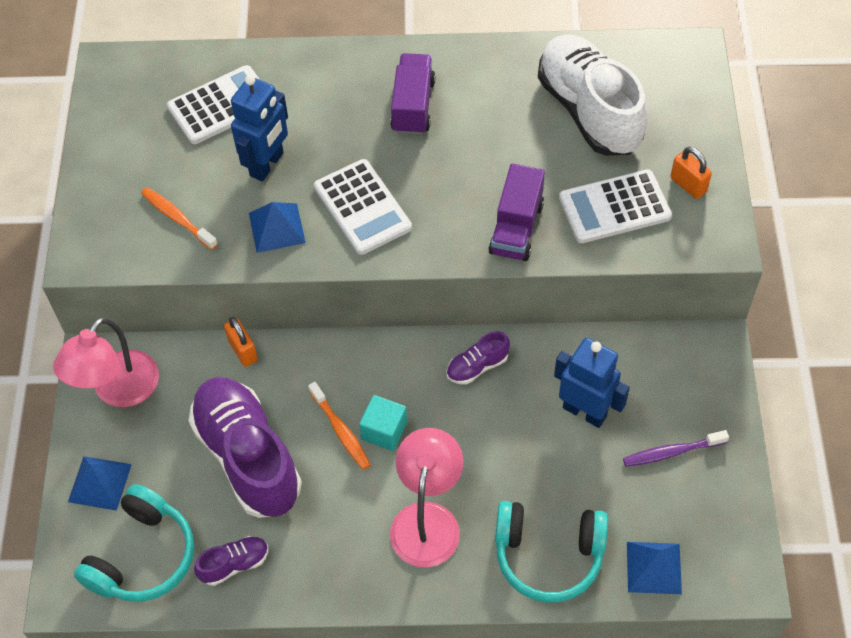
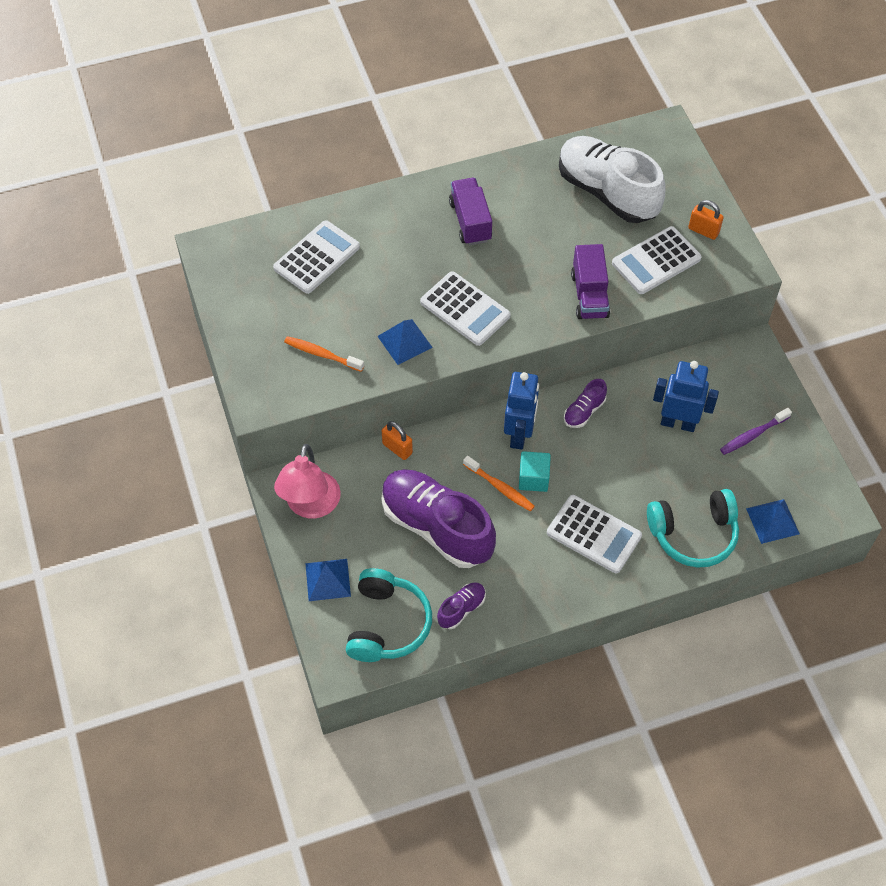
camera: 20 degrees left, 0 degrees up
blue robot [231,75,288,181] -> blue robot moved to [504,372,539,450]
pink lamp [390,428,463,567] -> white calculator [547,495,642,573]

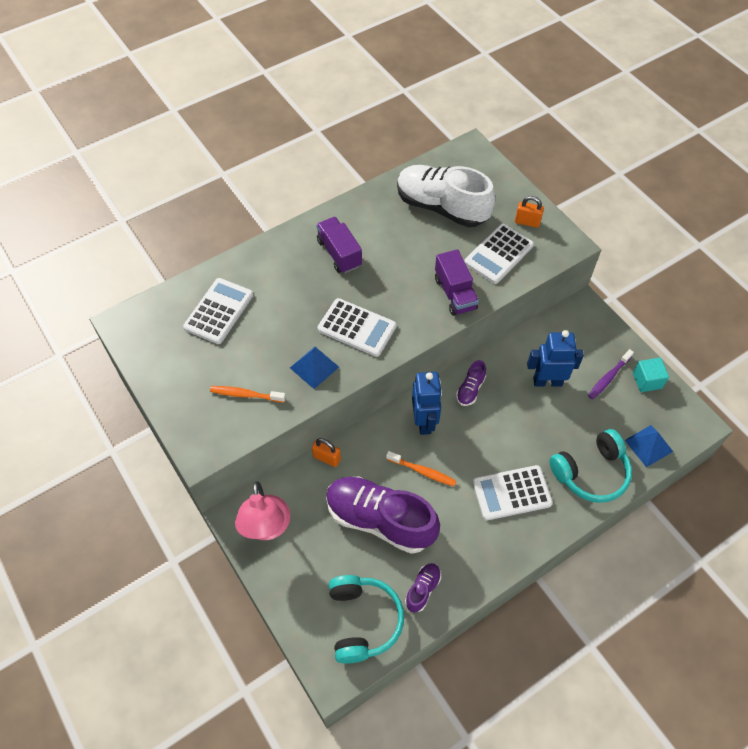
camera: 15 degrees left, 0 degrees up
blue pyramid [305,559,351,601] -> none
turquoise cube [519,451,551,492] -> turquoise cube moved to [633,358,669,392]
white calculator [547,495,642,573] -> white calculator turned 150 degrees clockwise [472,465,553,520]

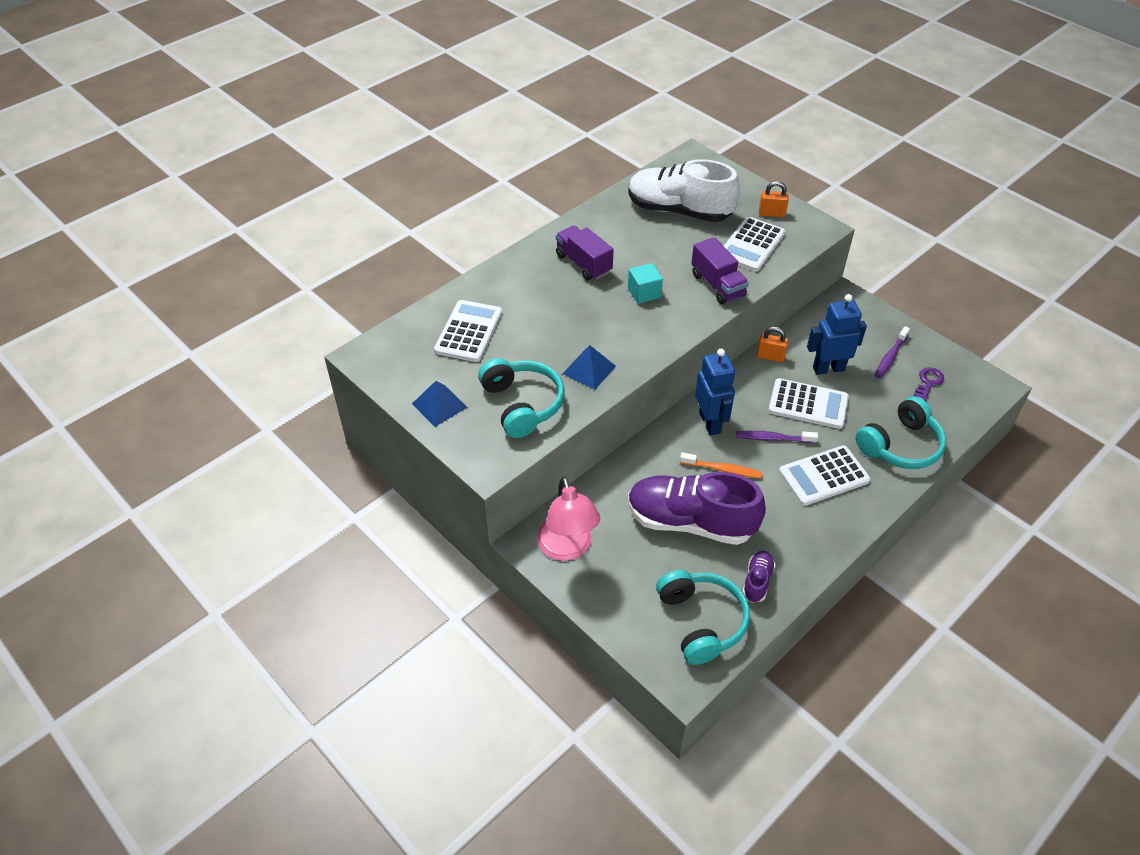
camera: 10 degrees left, 10 degrees down
orange toothbrush [210,386,286,403] -> turquoise headphones [478,358,564,438]
orange padlock [312,438,341,467] -> orange padlock moved to [756,327,788,362]
white calculator [317,298,397,357] -> white calculator moved to [768,378,849,429]
purple shoe [456,360,486,406] -> none
blue pyramid [625,425,673,467] -> blue pyramid moved to [412,381,468,427]
turquoise cube [633,358,669,392] -> turquoise cube moved to [628,263,663,304]
none -> purple toothbrush [736,431,818,443]
none -> purple key [914,367,944,401]

